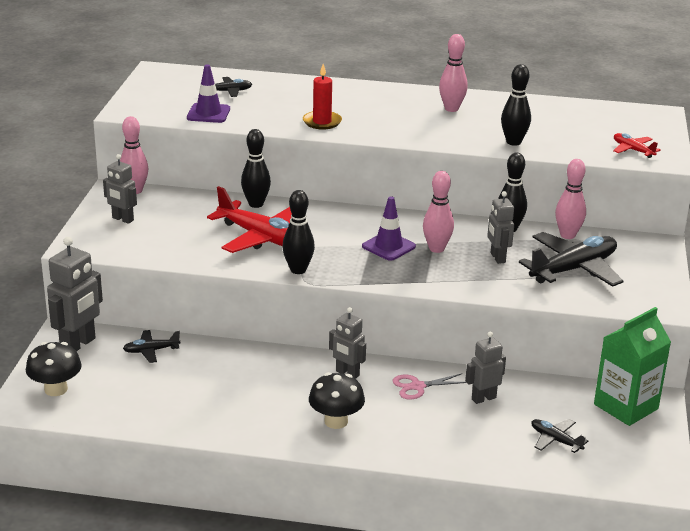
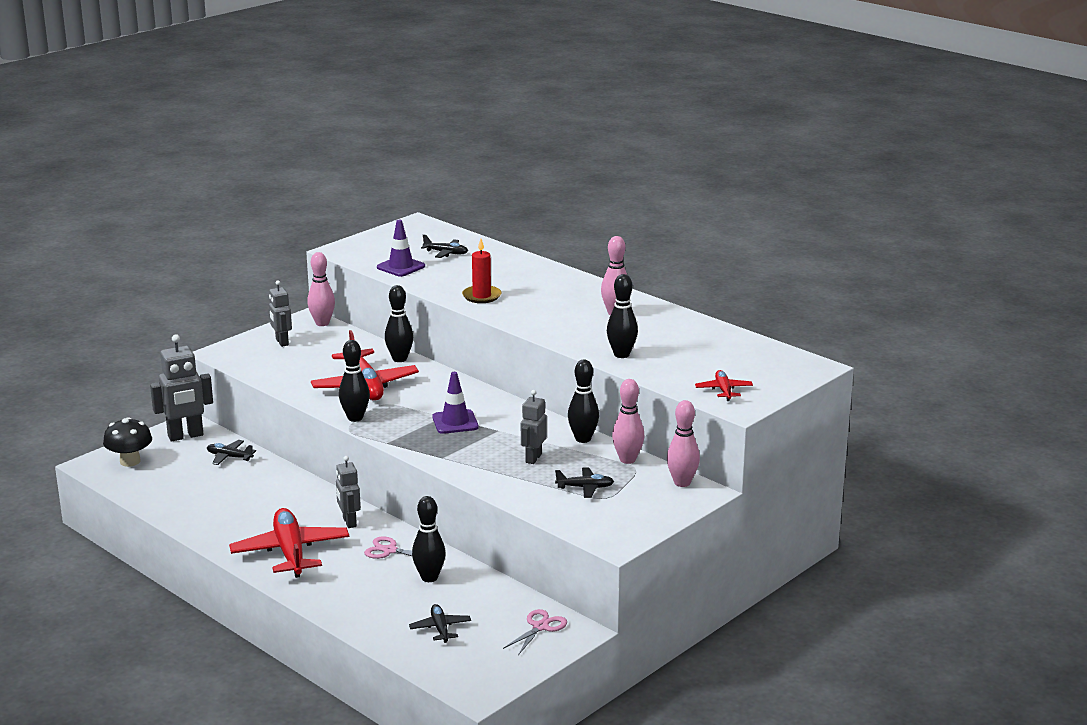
camera: 35 degrees right, 5 degrees down
black mushroom [309,372,365,429] -> red plane [229,508,349,578]
pink bowling pin [423,171,454,253] -> pink bowling pin moved to [667,400,700,487]
grey robot [465,332,506,404] -> black bowling pin [412,496,446,582]
black plane [519,232,623,287] -> black plane [555,468,614,498], size x0.49
green carton [594,307,671,426] -> pink scissors [503,609,567,655]

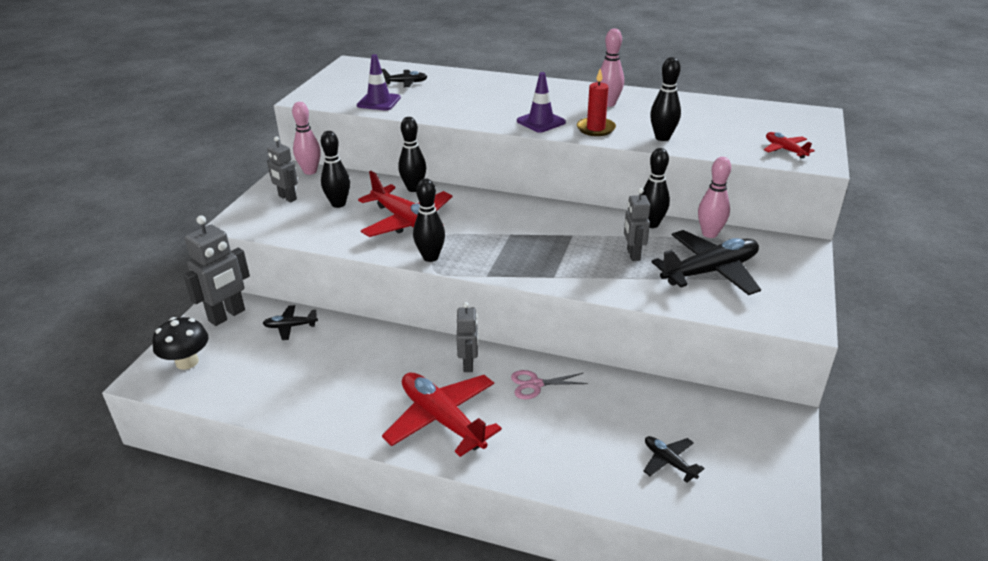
camera: 25 degrees left, 10 degrees up
grey robot [336,456,361,528] -> grey robot turned 135 degrees counterclockwise [456,302,478,372]
black bowling pin [412,496,446,582] -> black bowling pin moved to [321,131,350,208]
purple traffic cone [432,372,479,434] -> purple traffic cone moved to [517,72,566,133]
red candle [462,239,501,303] -> red candle moved to [577,69,616,136]
pink scissors [503,609,567,655] -> none
black plane [555,468,614,498] -> black plane [652,230,761,295], size x2.05
pink bowling pin [667,400,700,487] -> none

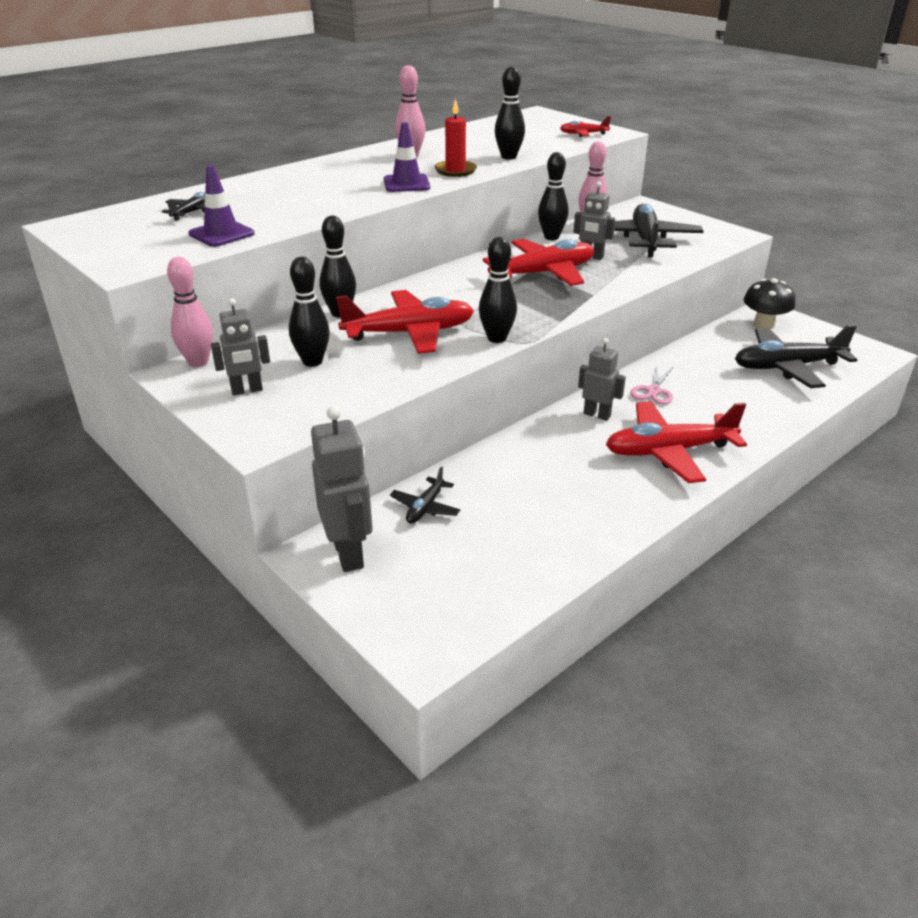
camera: 60 degrees left, 0 degrees up
black mushroom [153,317,209,370] -> black mushroom moved to [744,278,795,329]
black plane [644,436,705,483] -> black plane [735,325,857,388], size x2.05
none -> red plane [483,239,594,286]

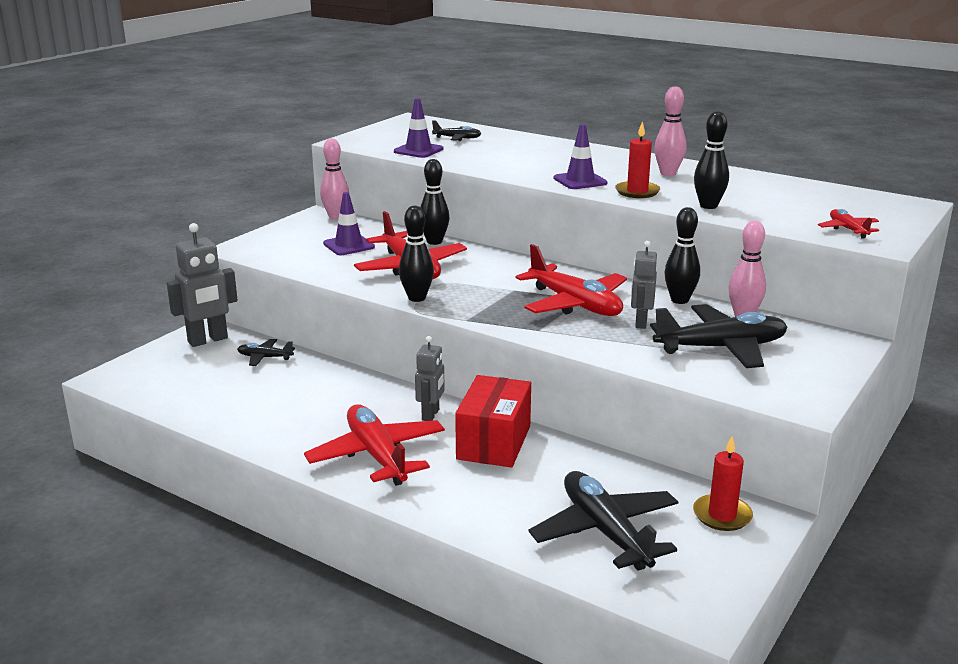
camera: 75 degrees right, 10 degrees down
grey robot [211,298,270,395] -> none
black bowling pin [289,257,330,367] -> purple traffic cone [323,192,375,255]
pink scissors [630,365,673,405] -> red box [455,375,531,468]
black mushroom [744,278,795,329] -> red candle [693,436,753,531]

